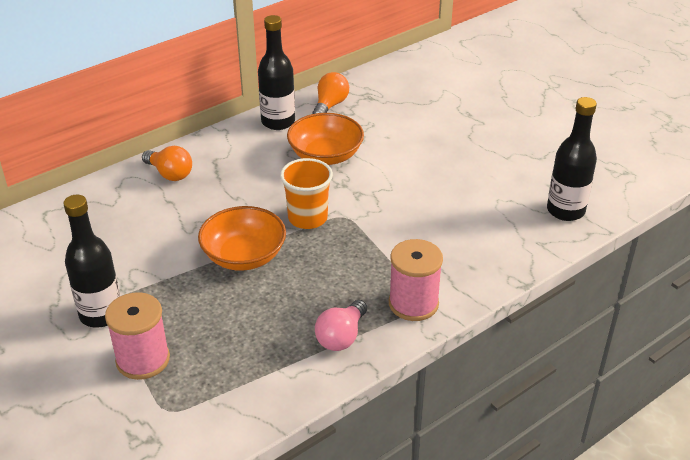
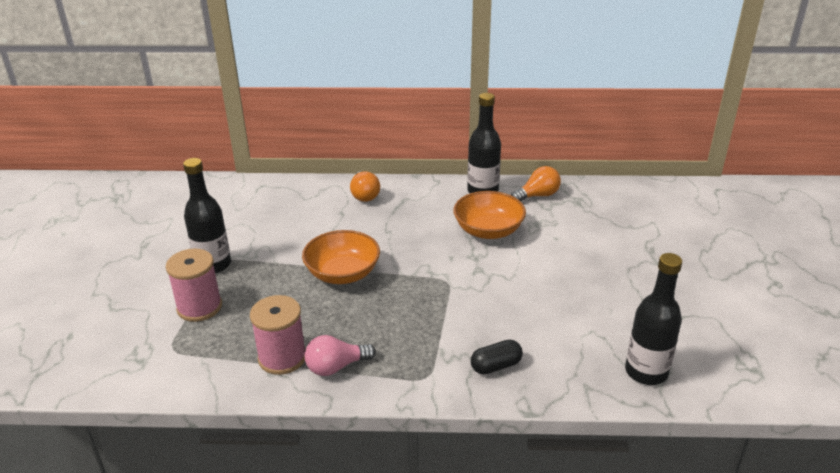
camera: 40 degrees right, 5 degrees down
orange cup [280,158,333,229] -> none
pink spool [389,239,443,321] -> pink spool moved to [250,295,306,375]
none -> black capsule [471,340,523,374]

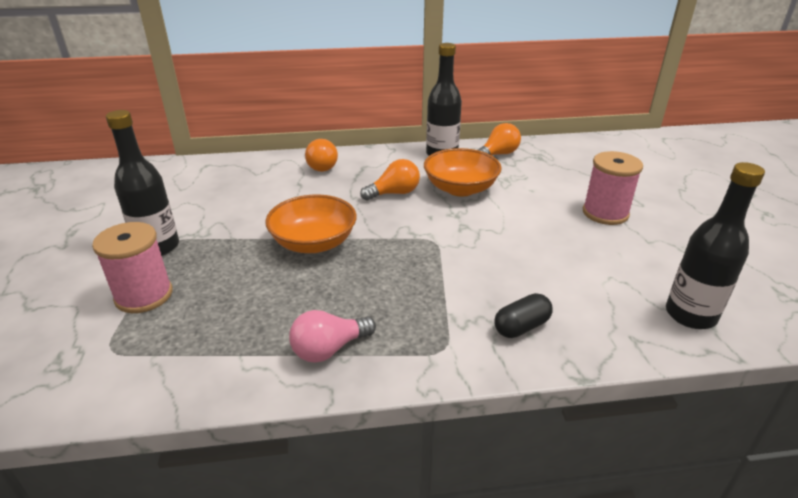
camera: 10 degrees left, 0 degrees up
pink spool [250,295,306,375] -> pink spool moved to [583,151,643,225]
none -> orange light bulb [360,159,420,201]

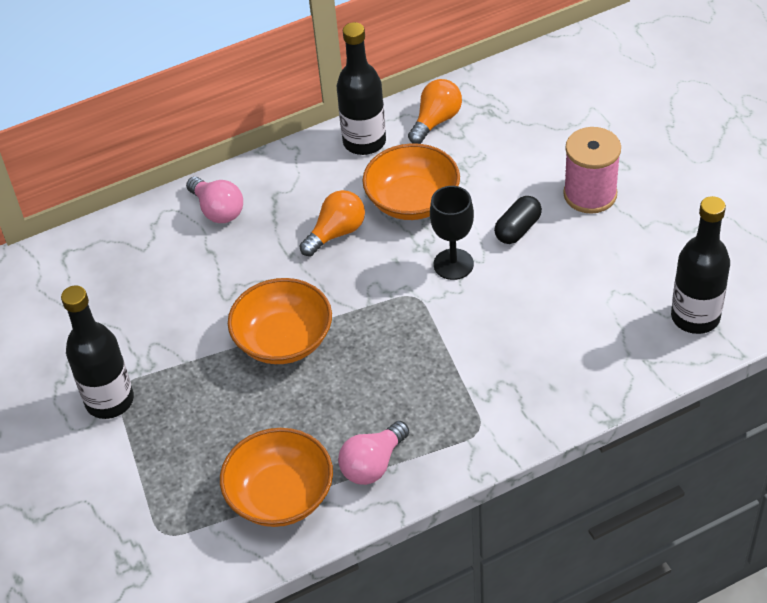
camera: 15 degrees left, 15 degrees up
pink spool [92,222,173,313] -> none
orange light bulb [305,139,338,172] -> pink light bulb [186,177,243,223]
black capsule [494,293,553,338] -> black capsule moved to [494,196,542,244]
none -> orange bowl [220,428,333,527]
none -> black goblet [430,186,474,280]

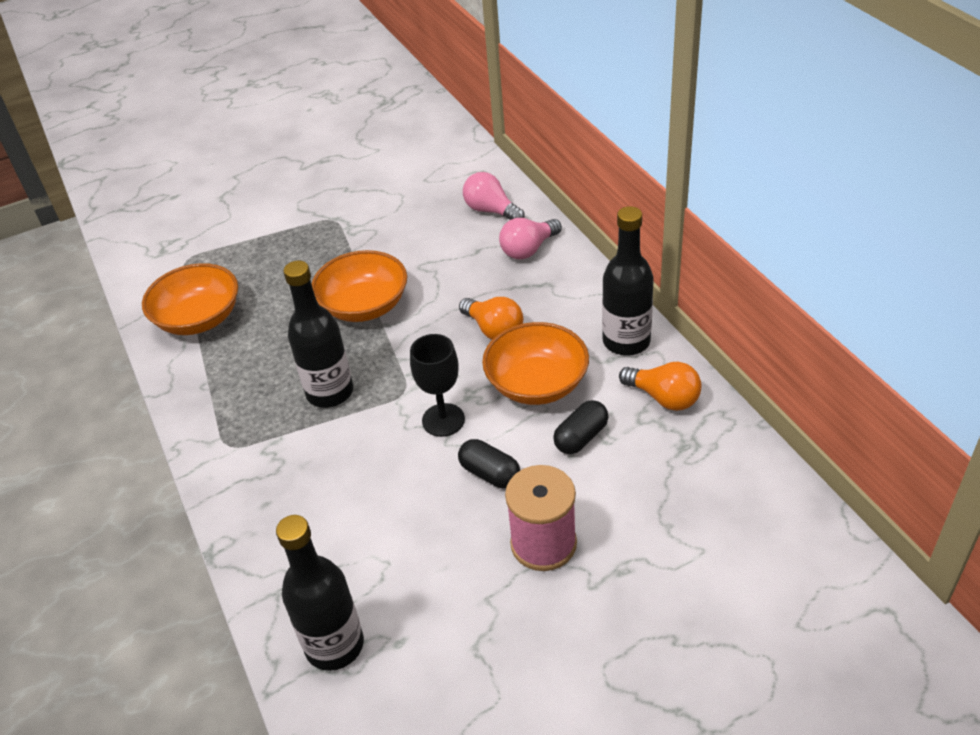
camera: 90 degrees right, 5 degrees down
black bottle [61,285,134,419] -> black bottle moved to [284,261,353,408]
pink light bulb [338,421,409,485] -> pink light bulb moved to [463,172,525,220]
none -> black capsule [553,400,608,454]

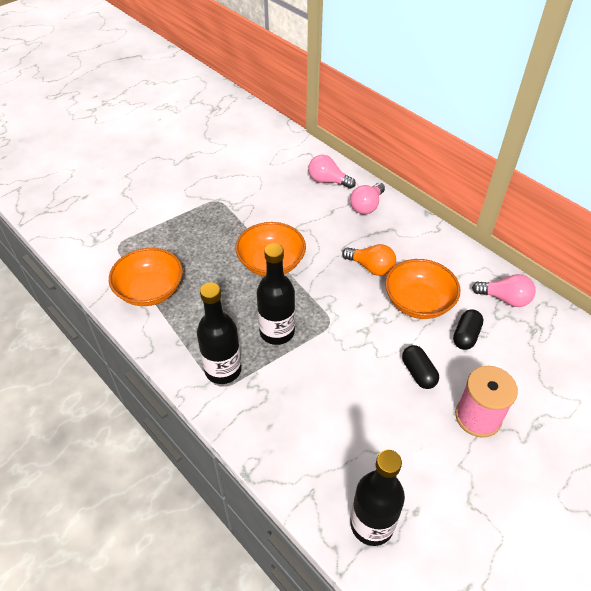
camera: 20 degrees left, 5 degrees up
black goblet [410,334,465,437] -> none
black capsule [458,439,520,488] -> black capsule turned 45 degrees clockwise [402,345,439,389]
black bottle [602,206,654,356] -> black bottle moved to [197,282,242,384]
orange light bulb [619,362,701,411] -> pink light bulb [472,274,536,307]

